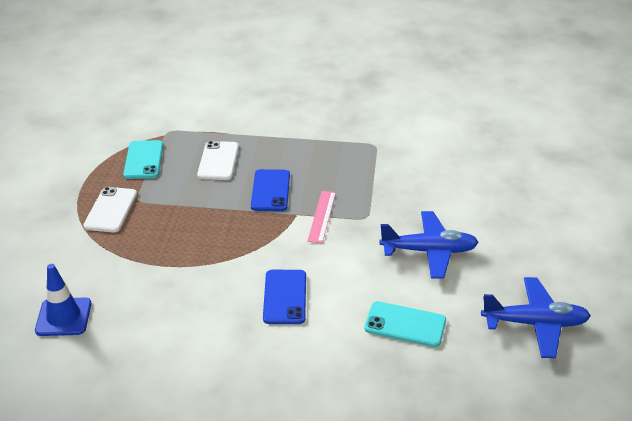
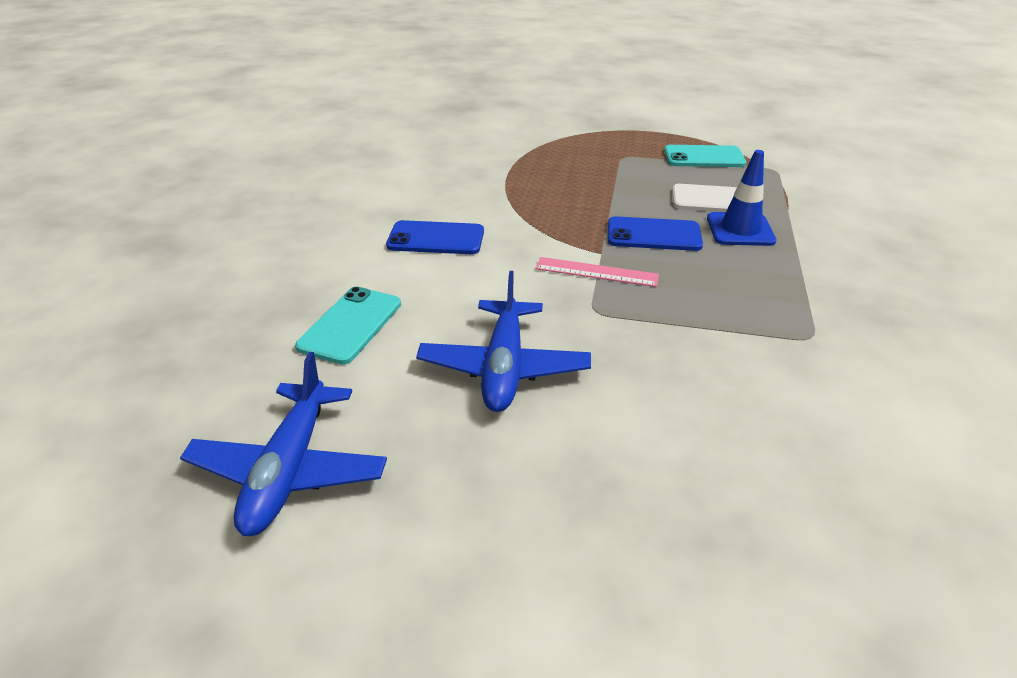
camera: 95 degrees right, 0 degrees up
blue traffic cone [35,264,91,336] -> blue traffic cone moved to [707,150,777,246]
white phone [83,187,137,233] -> none

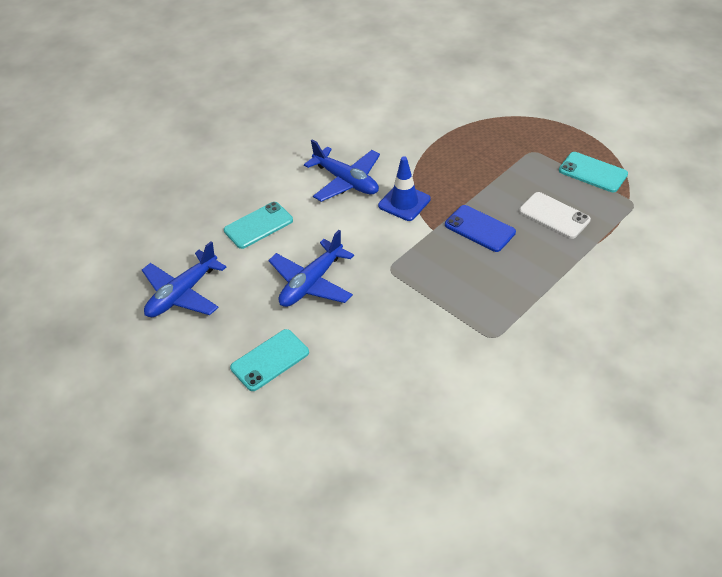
camera: 35 degrees right, 10 degrees up
blue phone [386,220,484,254] -> blue plane [304,139,380,202]
pink ruler [535,257,659,287] -> none
blue traffic cone [707,150,777,246] -> blue traffic cone moved to [378,156,431,221]
none -> turquoise phone [230,329,309,391]

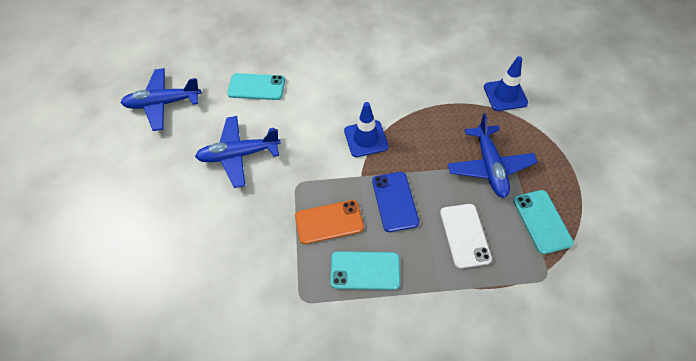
camera: 40 degrees right, 10 degrees up
turquoise phone [230,329,309,391] -> turquoise phone moved to [330,251,400,290]
blue plane [304,139,380,202] -> blue plane moved to [448,113,538,198]
none -> orange phone [295,200,364,244]
none -> blue traffic cone [484,56,528,111]

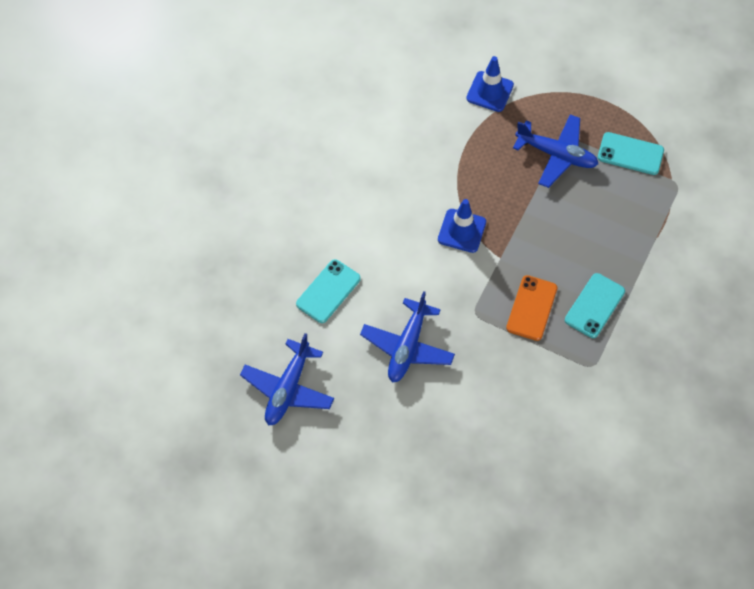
camera: 60 degrees left, 5 degrees up
blue phone [372,172,419,232] -> none
white phone [440,204,492,268] -> none

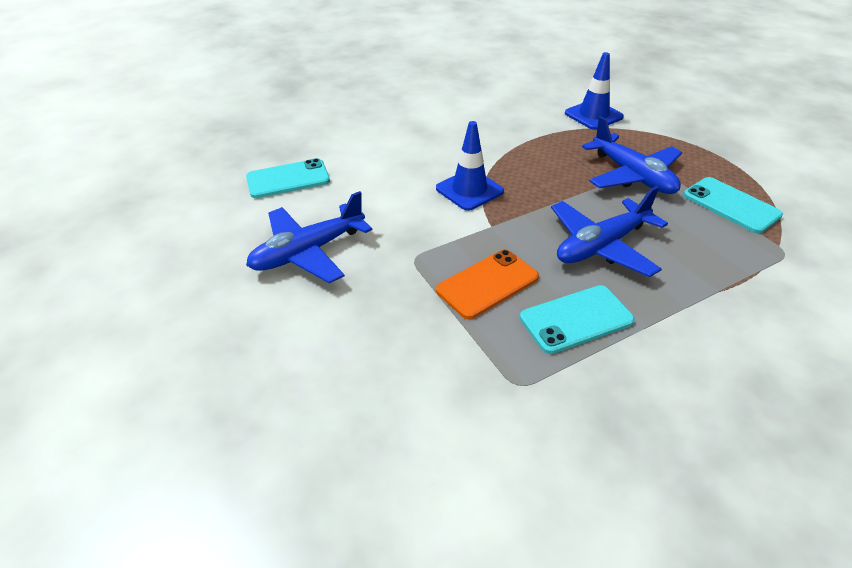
camera: 35 degrees right, 20 degrees down
blue plane [240,333,334,426] -> blue plane moved to [551,186,668,277]

